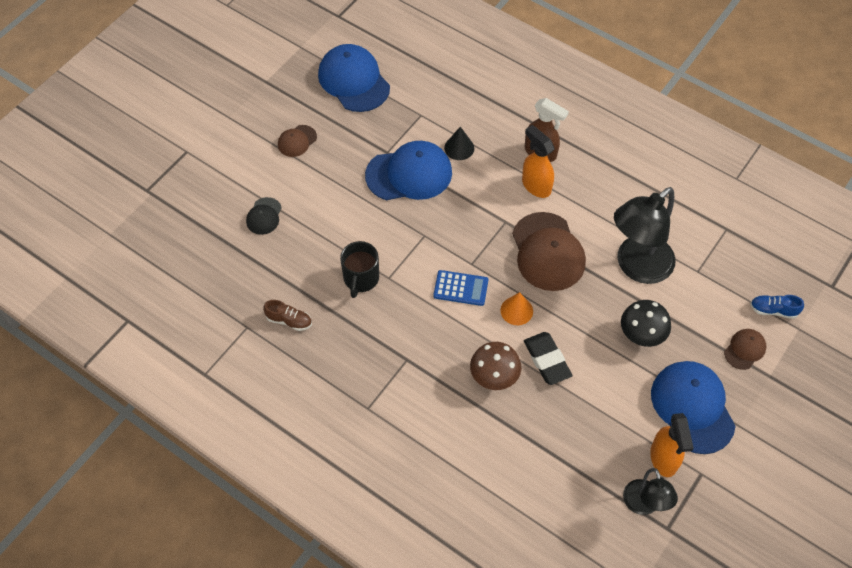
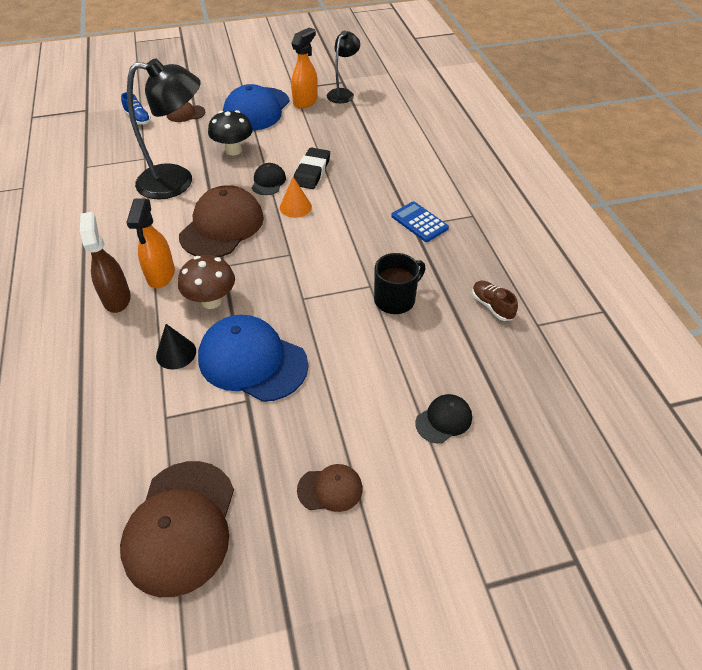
camera: 140 degrees left, 10 degrees down
blue cap [318,44,390,112] -> brown cap [120,461,234,597]
blue calculator [433,270,488,306] -> blue calculator moved to [391,201,449,242]
brown mushroom [470,342,521,390] -> brown mushroom moved to [178,255,235,309]
none -> black cap [252,163,286,195]

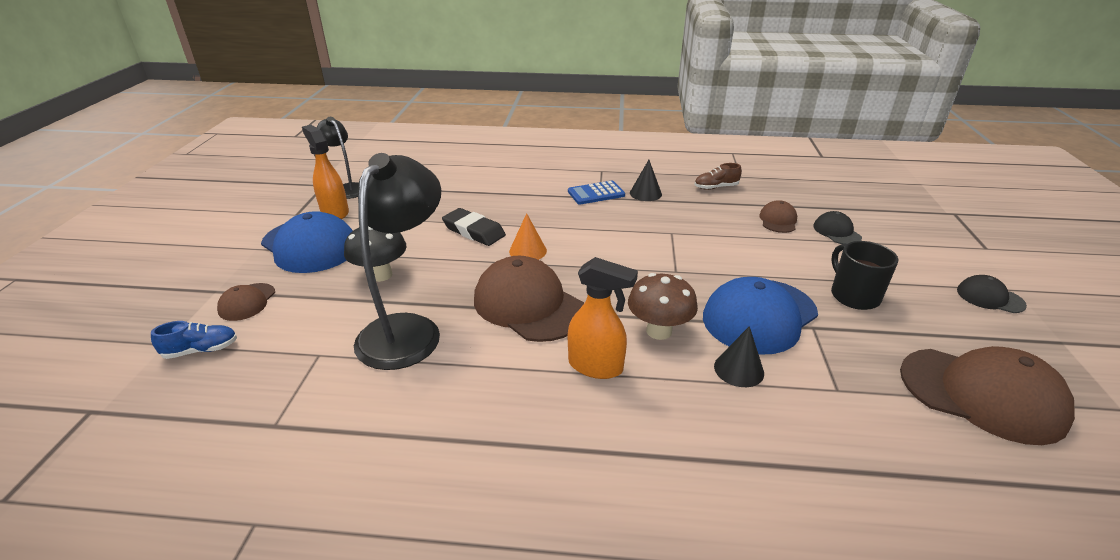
camera: 70 degrees left, 15 degrees down
brown spray bottle [80,212,131,313] -> none
black cap [252,163,286,195] -> black cap moved to [957,275,1027,313]
brown cap [297,464,363,512] -> brown cap moved to [759,200,797,233]
black mug [374,253,426,314] -> black mug moved to [831,241,898,310]
none -> black cone [630,160,662,201]

